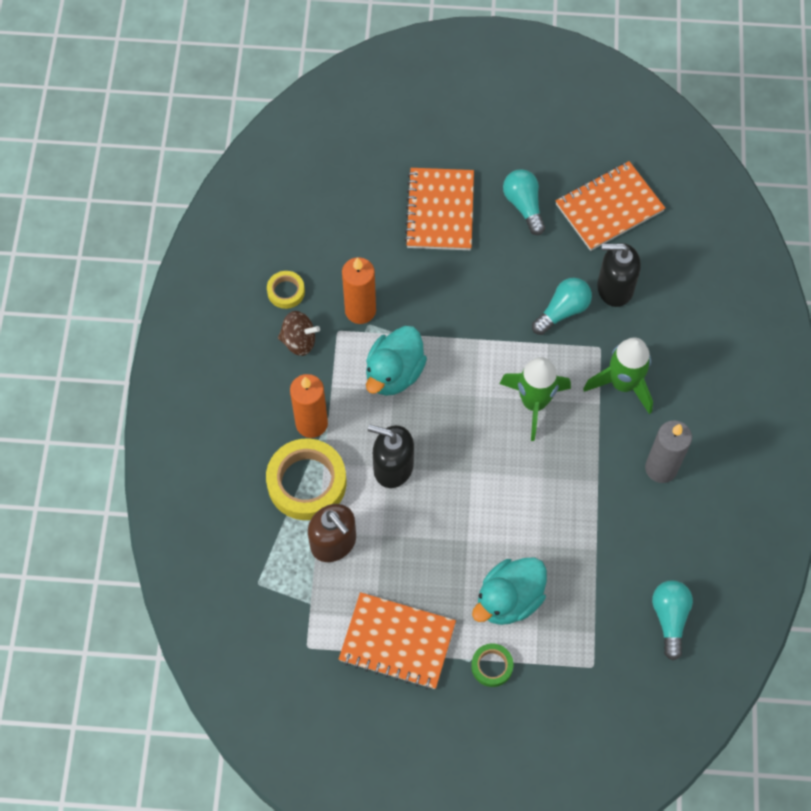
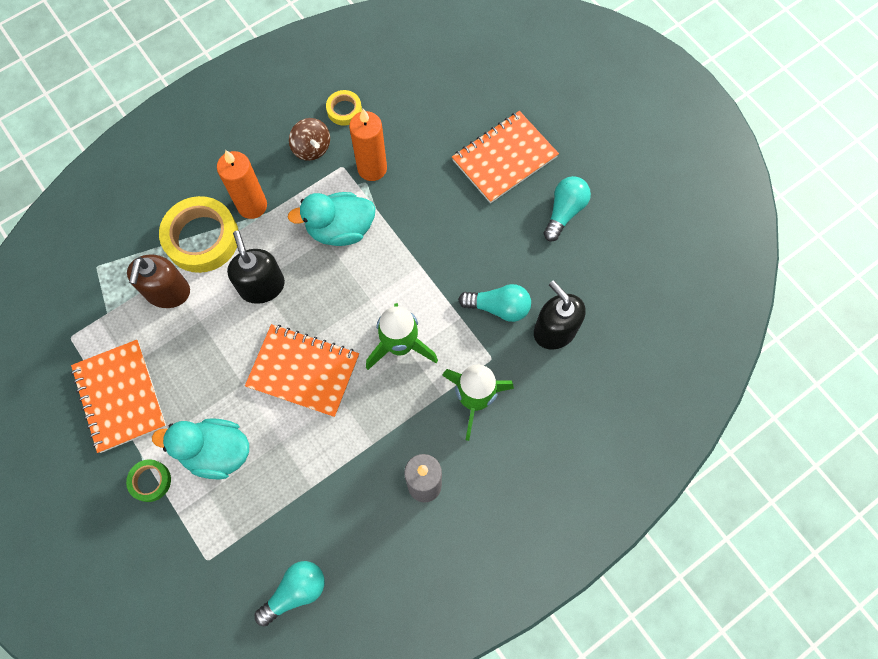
camera: 50 degrees right, 5 degrees up
orange notebook [556,161,665,251] -> orange notebook moved to [245,324,359,417]

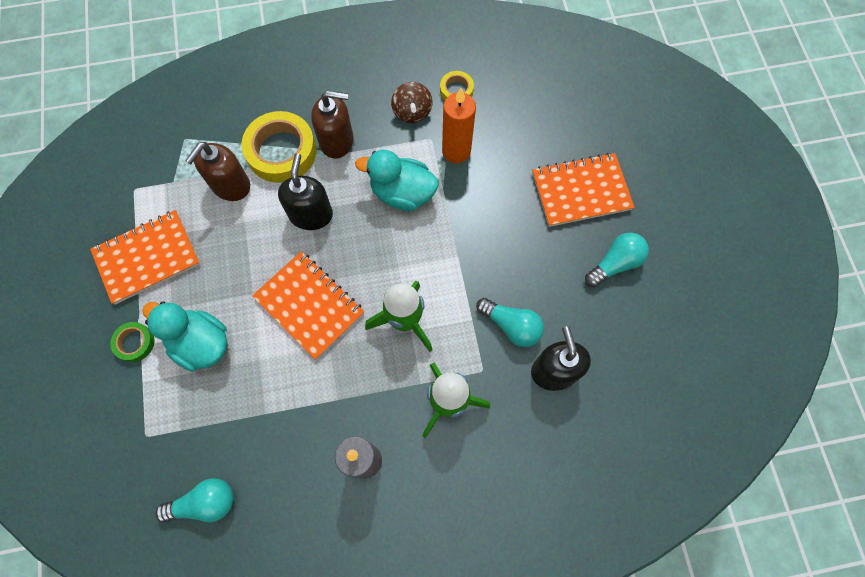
camera: 25 degrees right, 0 degrees up
orange notebook [71,340,166,453] -> orange notebook turned 60 degrees clockwise [90,210,200,305]
orange candle [217,150,267,219] -> brown soap dispenser [311,91,353,159]

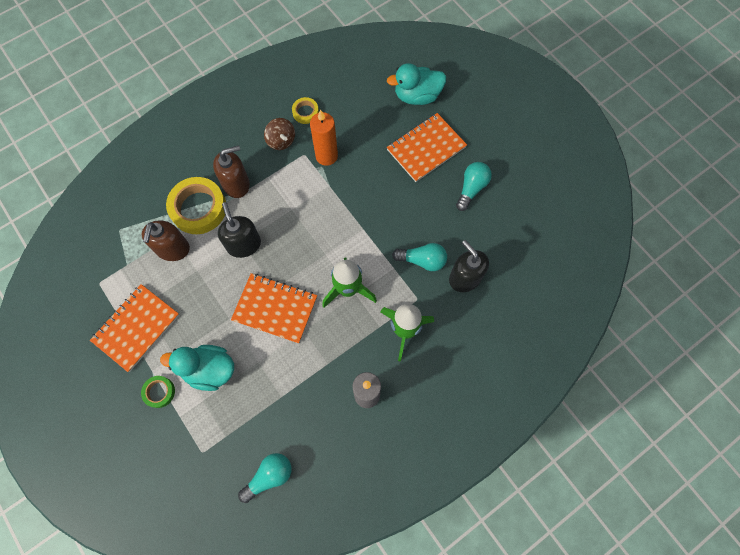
camera: 25 degrees left, 0 degrees up
turquoise duck [355,150,439,211] -> turquoise duck moved to [387,63,446,105]

